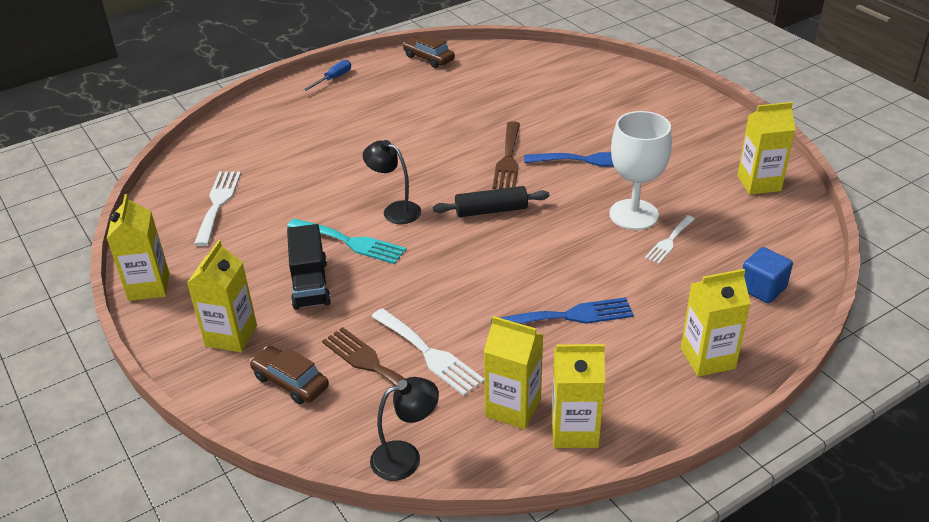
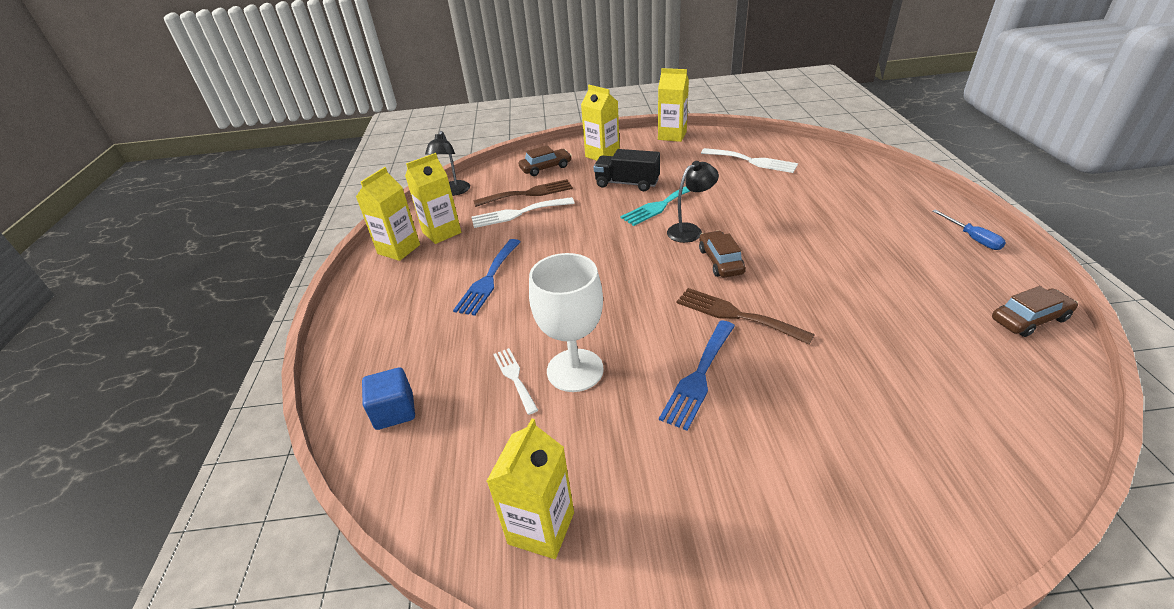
camera: 120 degrees right, 0 degrees up
black rolling pin [433,186,549,217] -> none
yellow carton [681,269,751,377] -> none
none -> brown car [699,231,746,278]

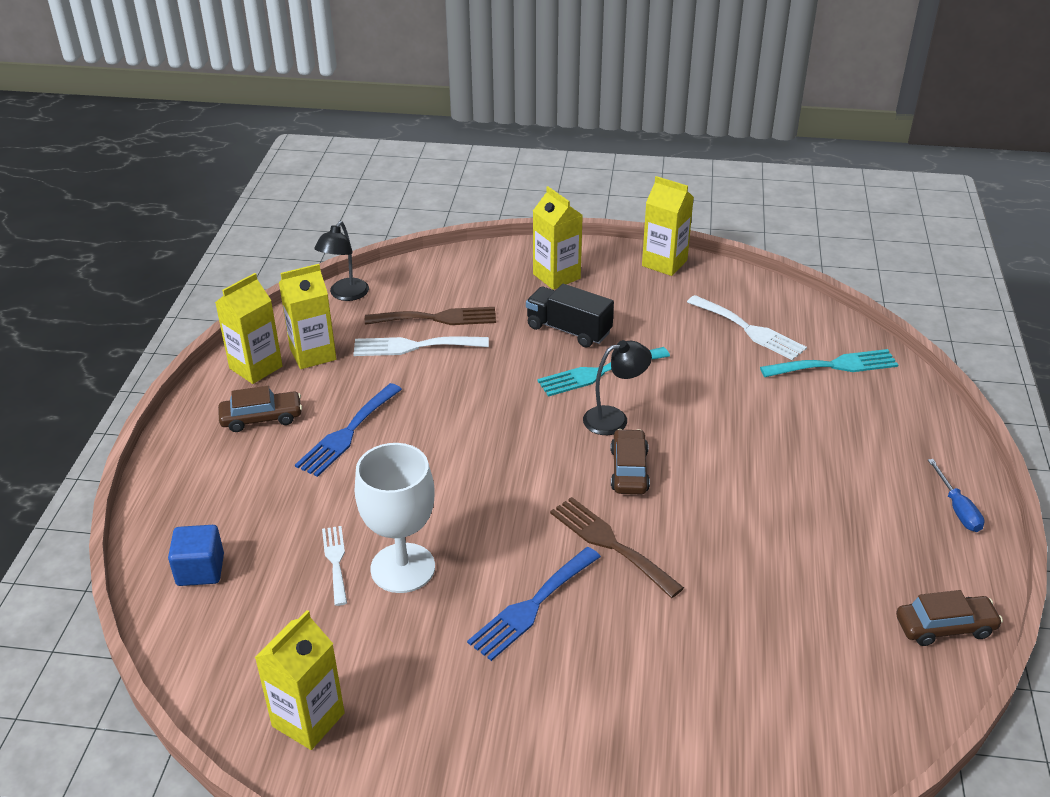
camera: 10 degrees right, 0 degrees up
brown car [519,145,572,176] -> brown car moved to [218,386,302,432]
none -> turquoise fork [760,349,898,377]

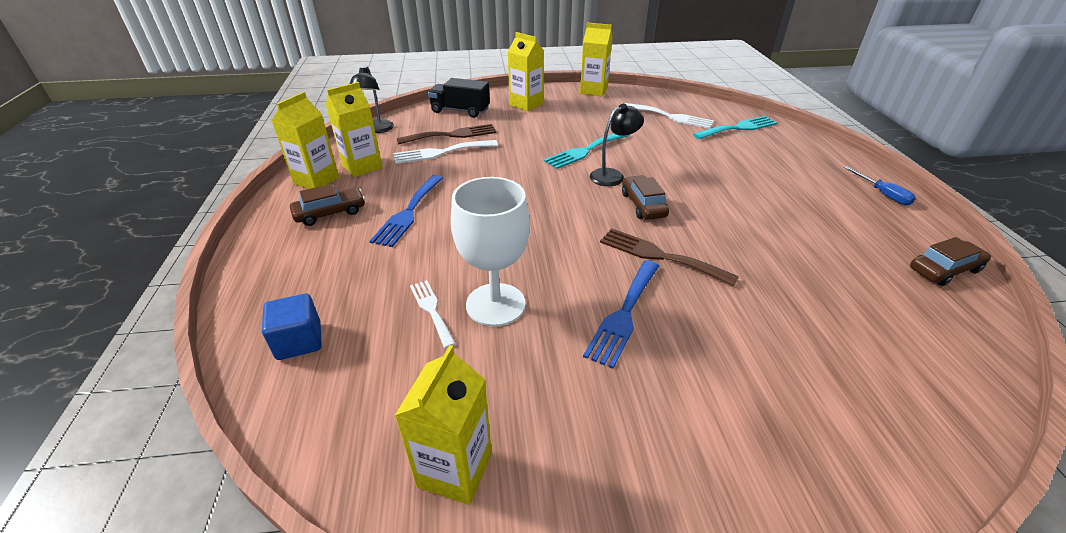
camera: 15 degrees left, 0 degrees up
black truck [526,284,614,348] -> black truck moved to [428,78,490,118]

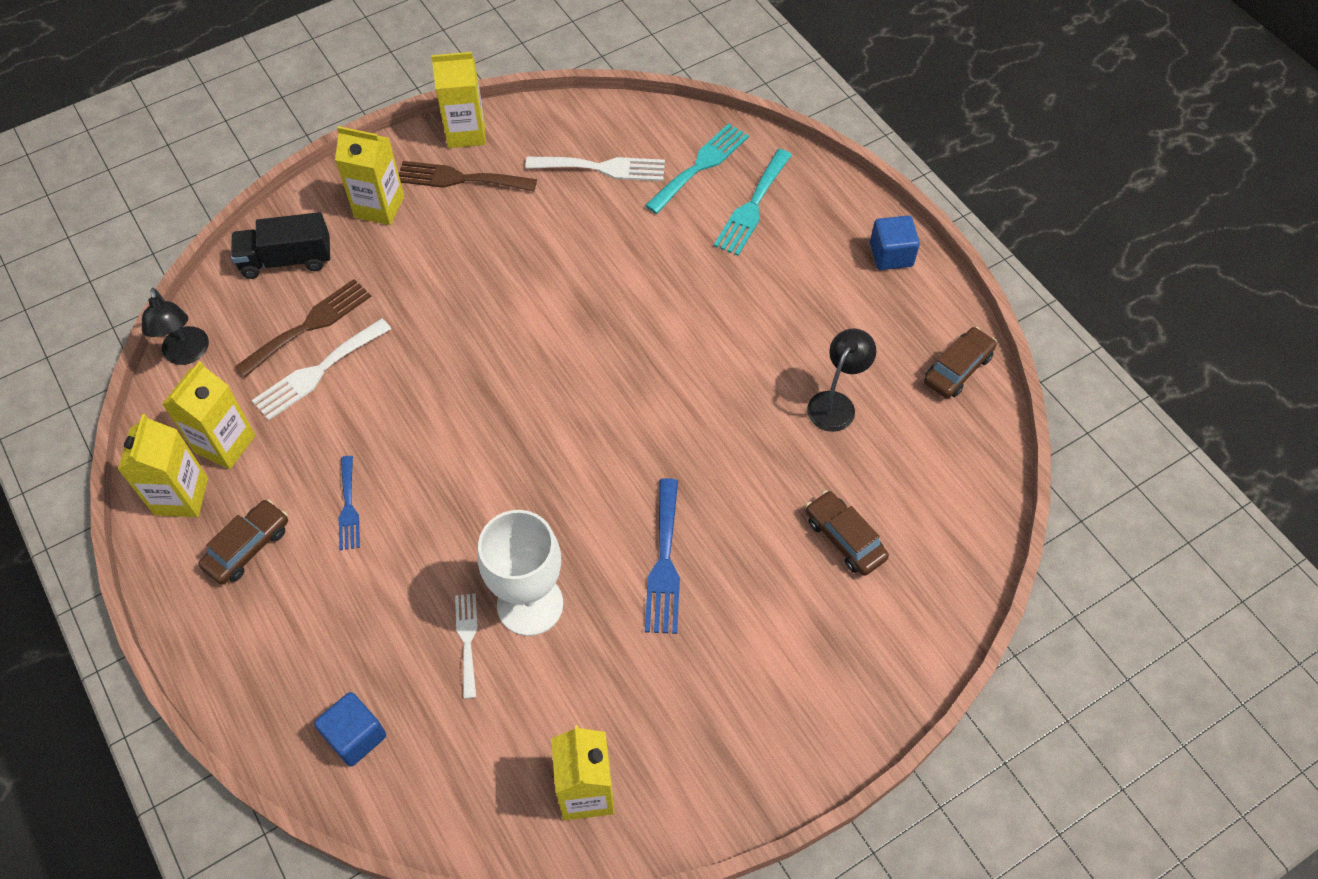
camera: 25 degrees left, 20 degrees up
blue fork [370,175,443,247] -> blue fork [339,456,360,550], size x0.64
white fork [410,280,456,348] -> white fork turned 45 degrees clockwise [455,593,478,699]
turquoise fork [544,133,630,169] -> turquoise fork moved to [714,149,792,256]
black lamp [590,104,644,186] -> black lamp moved to [807,328,876,432]
brown fork [600,228,739,287] -> brown fork moved to [399,161,537,192]
brown car [622,175,669,220] -> brown car moved to [806,491,889,576]
blue screwdriver [844,166,916,205] -> blue cube [870,216,920,270]

